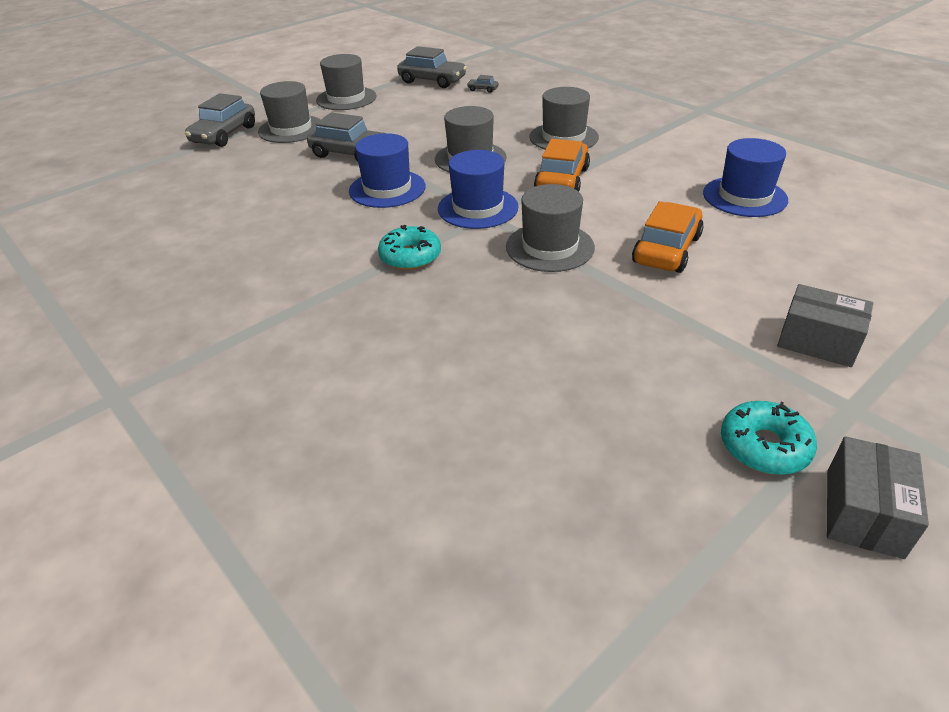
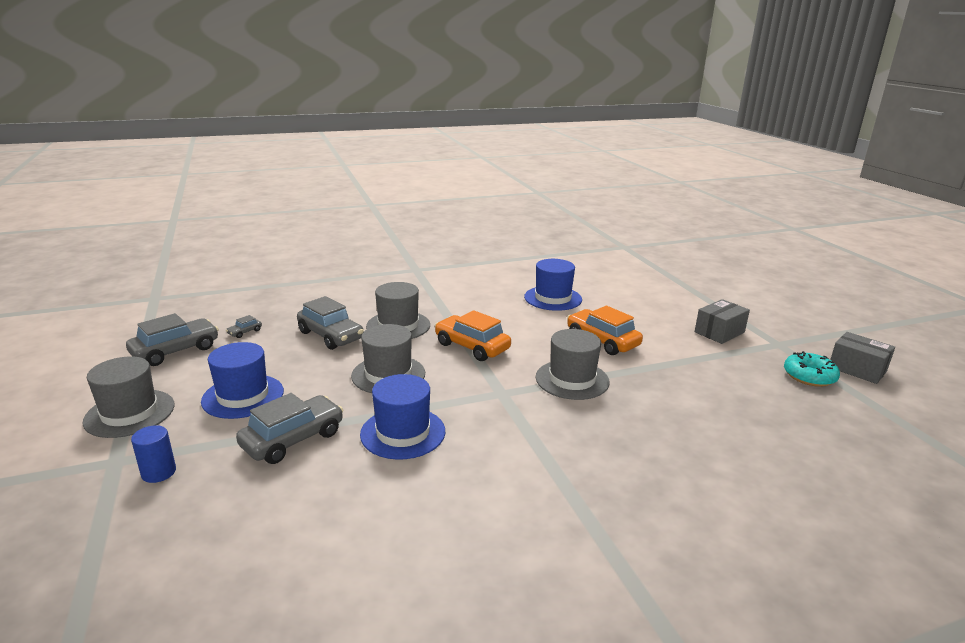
camera: 70 degrees left, 15 degrees down
grey car [185,93,255,147] -> grey car moved to [297,296,364,350]
grey hat [258,81,321,143] -> blue cylinder [131,425,176,483]
turquoise donut [378,225,441,270] -> none
blue hat [438,150,519,229] -> blue hat moved to [201,342,284,419]

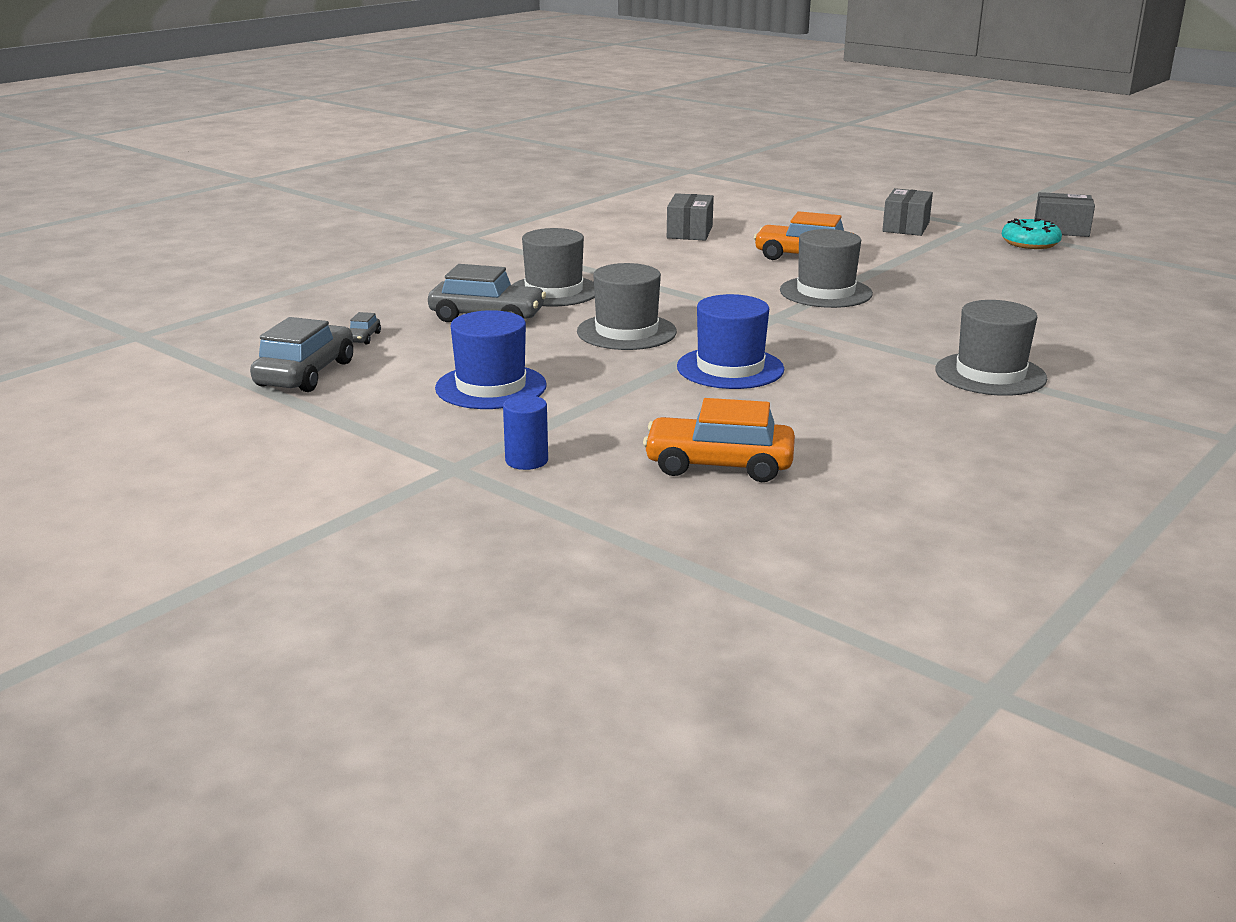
camera: 30 degrees left, 0 degrees up
grey hat [82,356,175,438] -> grey hat moved to [935,300,1047,396]
grey car [236,393,343,464] -> none
orange car [435,310,511,361] -> orange car moved to [643,398,795,482]
blue hat [524,259,582,311] -> grey box [667,193,714,241]

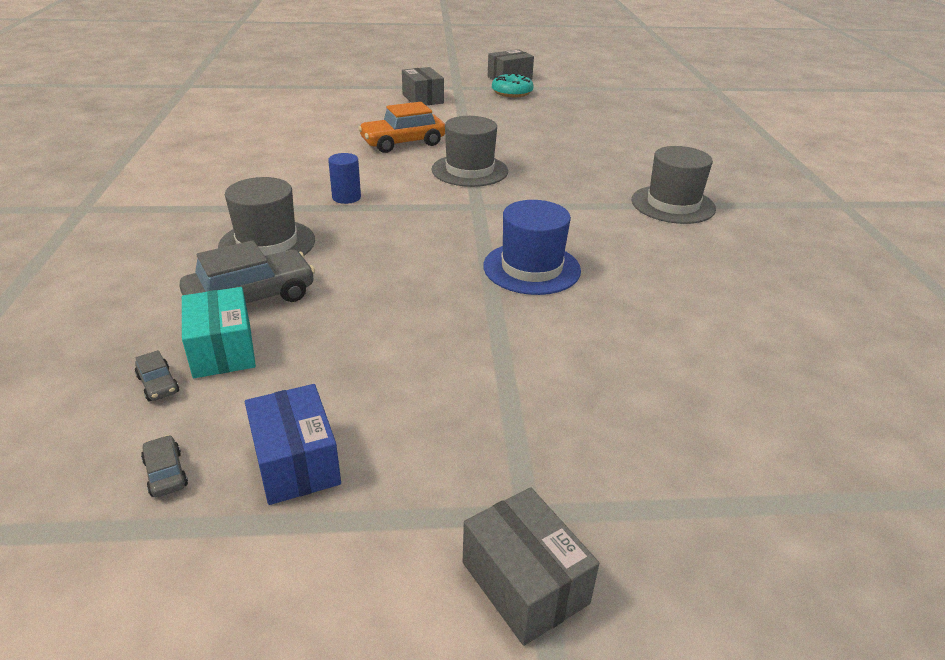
camera: 45 degrees left, 10 degrees up
grey car [250,317,353,392] -> grey car [141,435,188,497], size x0.44
blue hat [435,310,547,409] -> none
blue cylinder [503,395,548,470] -> blue cylinder moved to [328,153,361,204]
grey hat [577,263,677,350] -> none
orange car [643,398,795,482] -> none
grey box [667,193,714,241] -> grey box moved to [463,487,599,646]
none -> turquoise box [182,287,256,378]
none -> blue box [245,384,341,505]

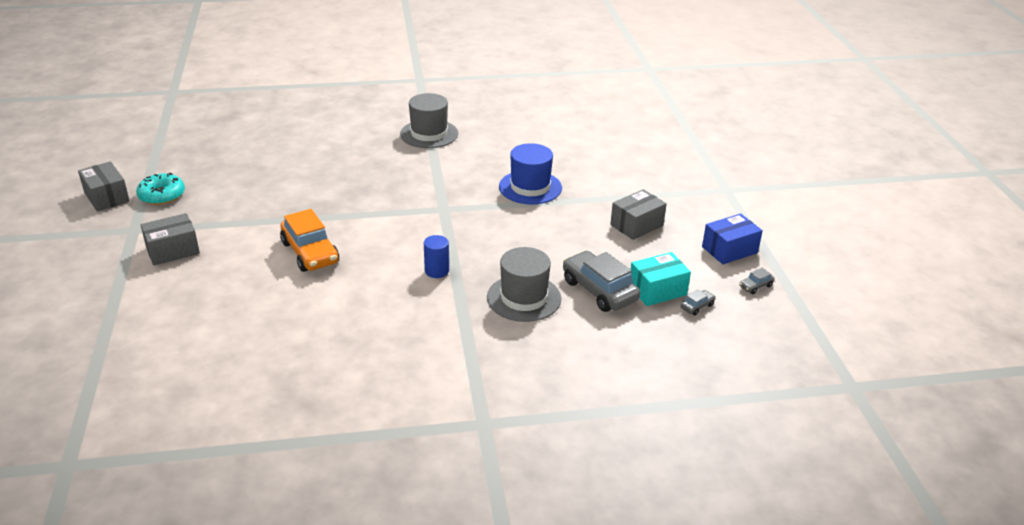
camera: 95 degrees left, 0 degrees up
grey hat [432,116,508,187] -> none
grey box [463,487,599,646] -> grey box moved to [610,189,667,240]

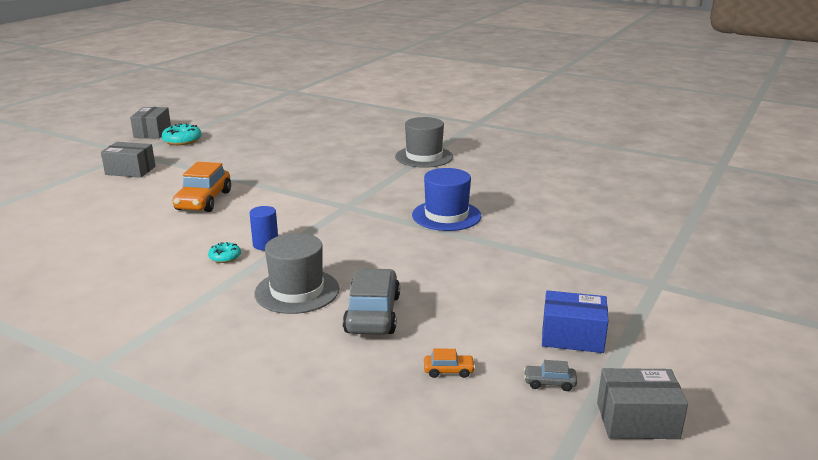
camera: 40 degrees right, 10 degrees down
grey box [610,189,667,240] -> grey box moved to [597,368,688,439]
turquoise box [631,252,691,306] -> none
grey car [681,289,716,315] -> orange car [424,349,475,378]
none -> turquoise donut [208,242,241,263]

